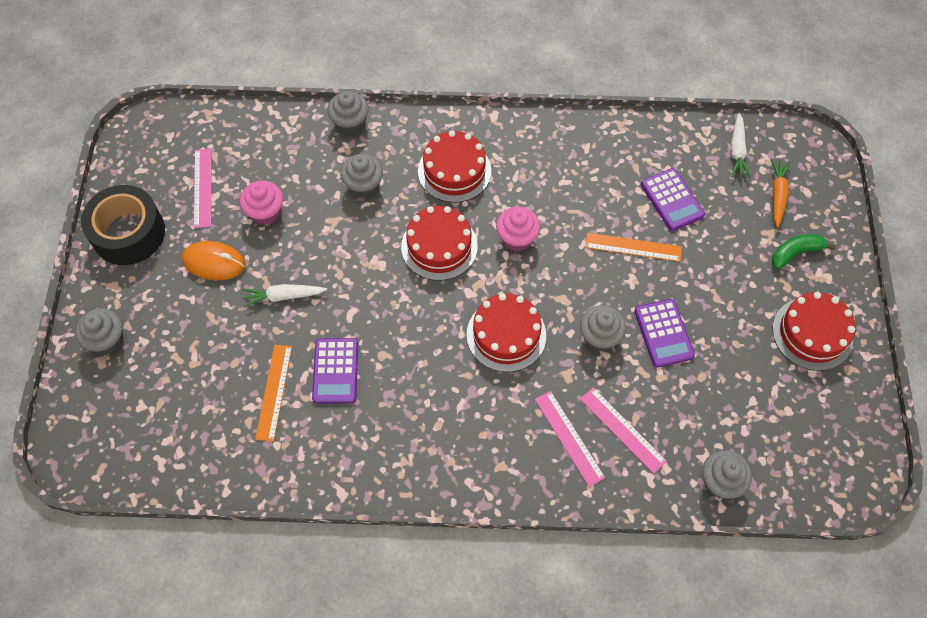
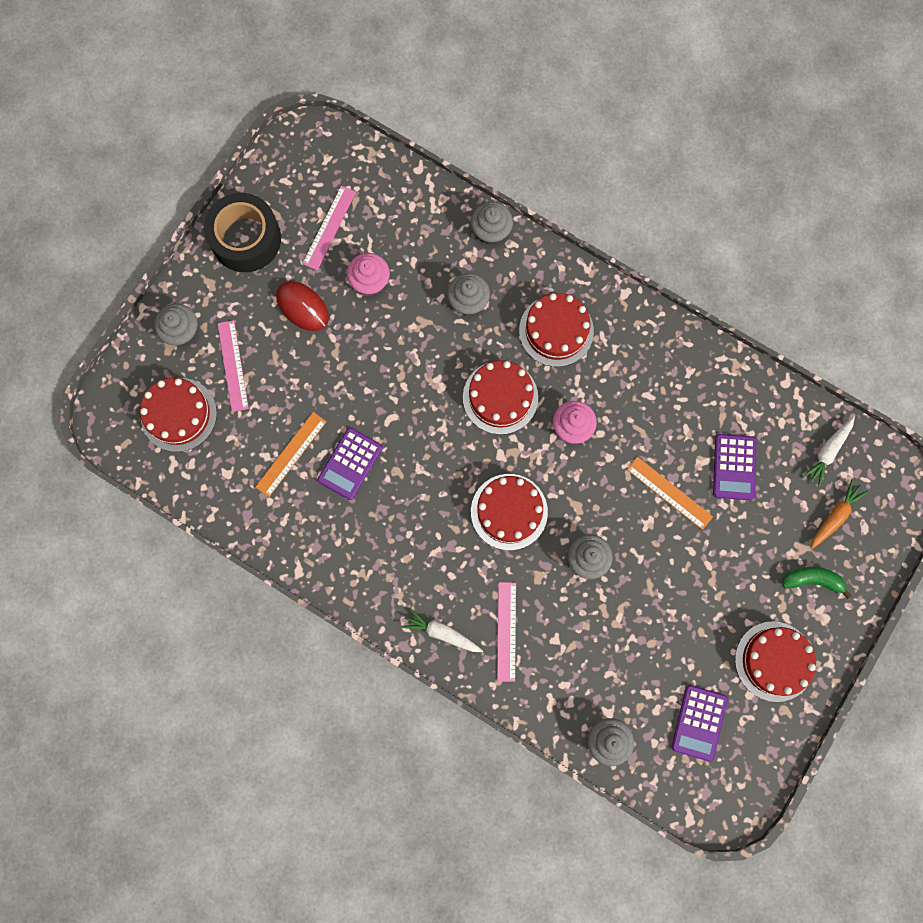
camera: 30 degrees right, 15 degrees up
orange mouse [182,241,245,280] -> red mouse [276,281,329,331]
white carrot [242,284,327,307] -> white carrot moved to [401,608,483,652]
pink ruler [580,387,667,474] -> pink ruler moved to [218,320,249,412]
purple calculator [634,299,695,368] -> purple calculator moved to [671,685,728,762]
none -> red cake [140,378,217,452]

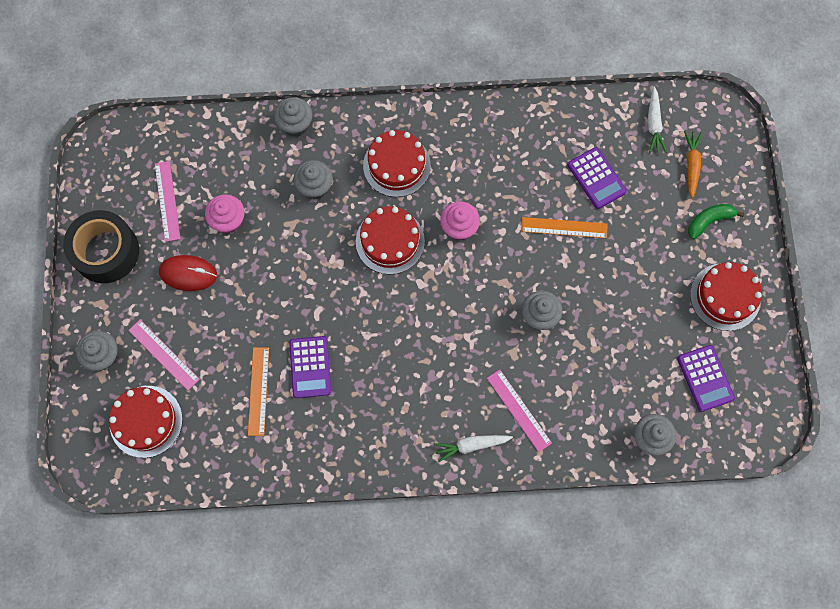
camera: 35 degrees left, 5 degrees down
red cake [471,474,548,550] -> none

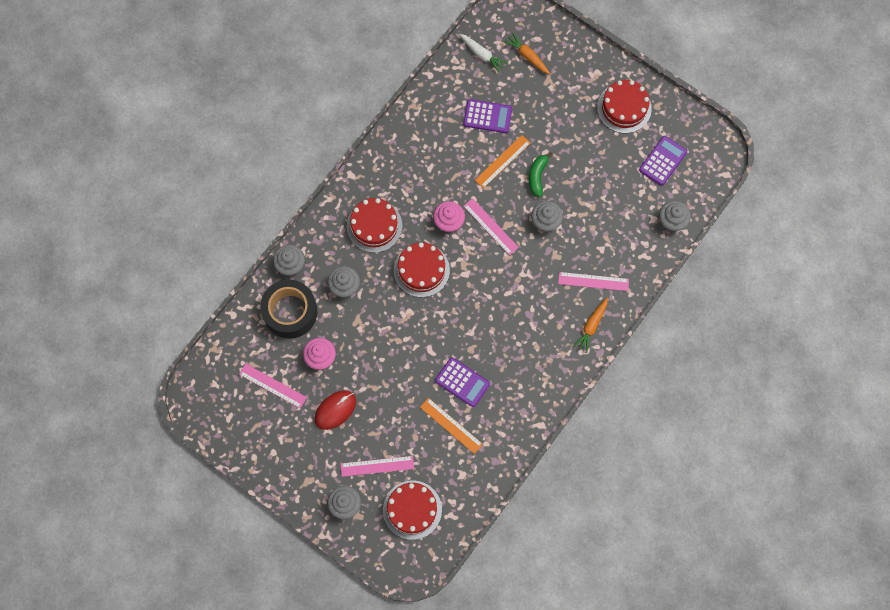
camera: 50 degrees left, 0 degrees up
black tape [63,210,139,283] -> black tape moved to [260,280,317,339]
white carrot [434,435,513,463] -> orange carrot [574,298,608,353]
purple calculator [677,345,735,412] -> purple calculator turned 75 degrees counterclockwise [639,136,687,186]
green banana [688,204,744,239] -> green banana moved to [529,153,553,197]
none -> pink ruler [464,198,519,255]

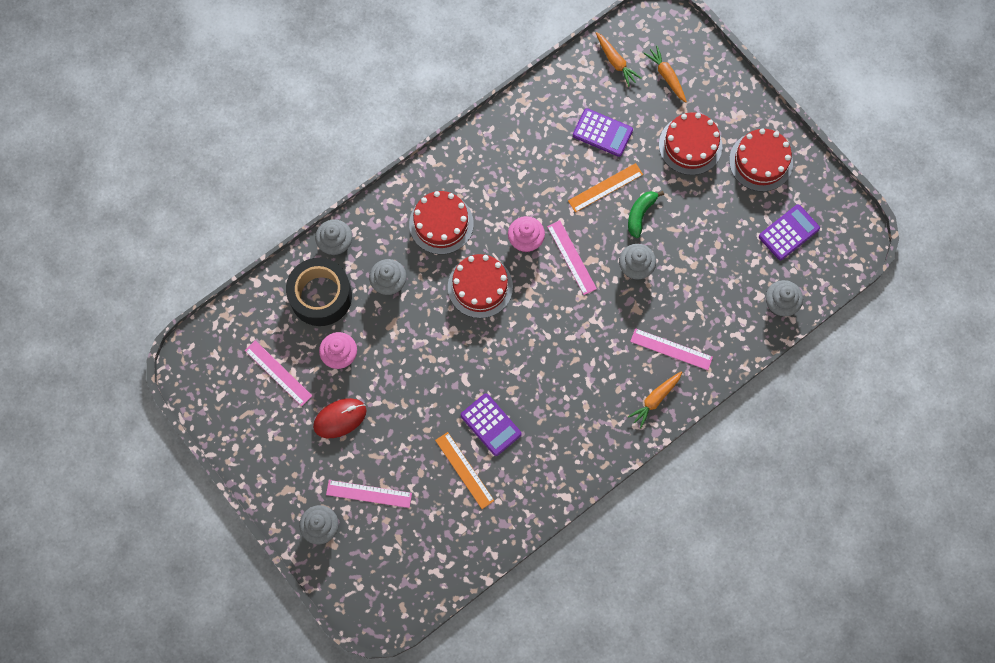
camera: 15 degrees right, 0 degrees up
red cake [383,480,442,540] -> red cake moved to [659,112,722,175]
white carrot [459,34,508,73] -> orange carrot [596,32,642,87]

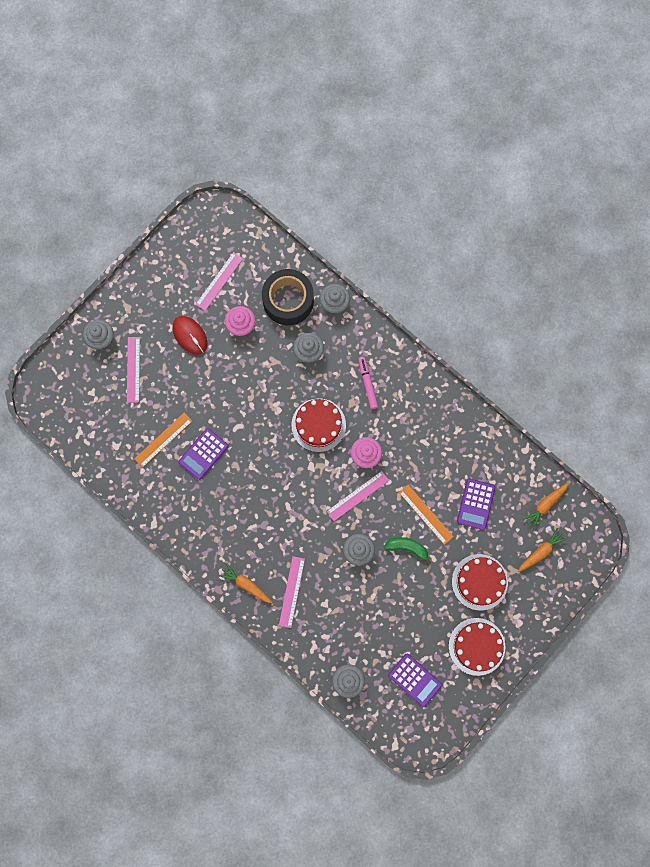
camera: 80 degrees right, 5 degrees up
red cake [409,191,474,254] -> pink marker [358,357,378,409]

